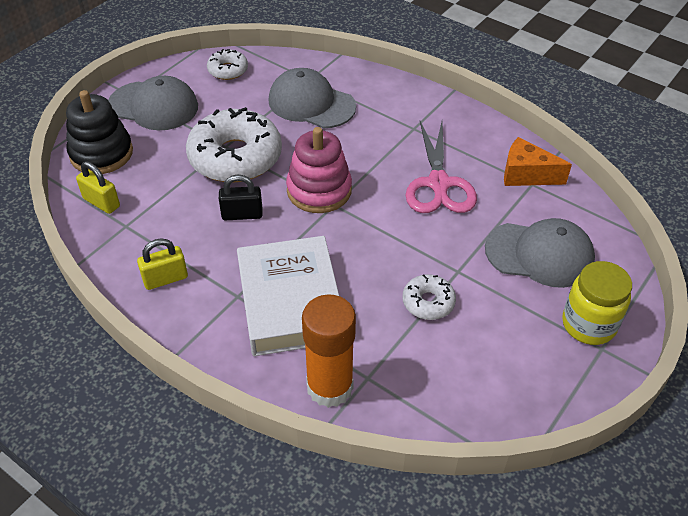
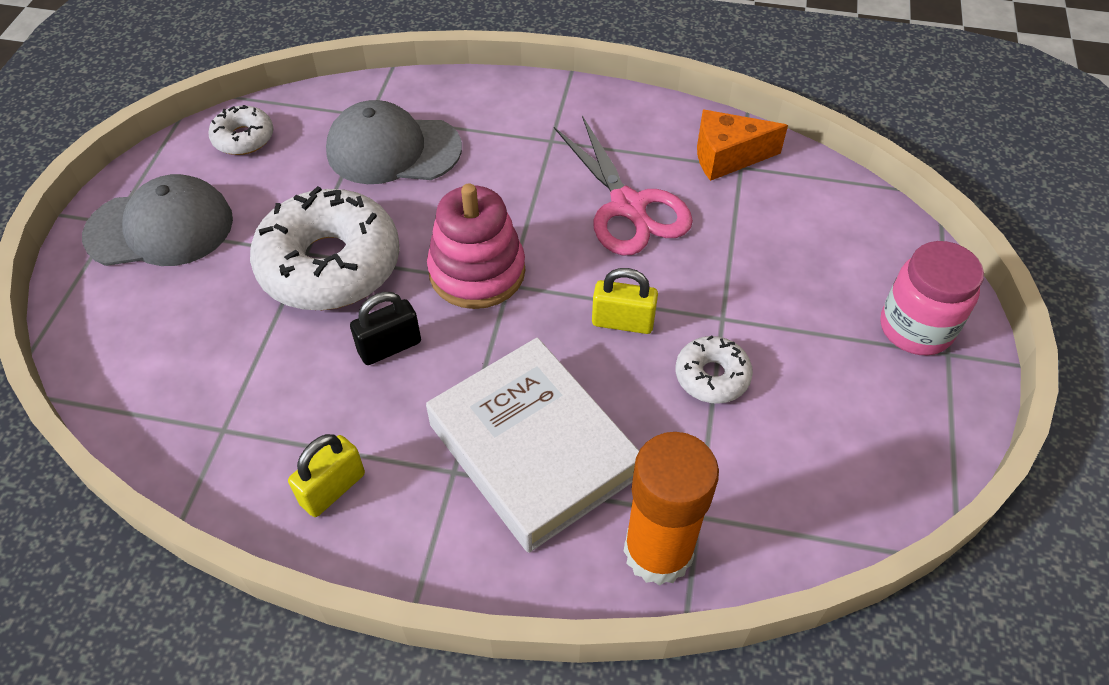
camera: 25 degrees left, 5 degrees up
black stacking toy [66,90,133,174] -> none
yellow padlock [76,161,120,214] -> yellow padlock moved to [592,268,658,334]
grey cap [485,218,595,288] -> none
yellow jar [562,261,632,345] -> pink jar [880,241,984,355]

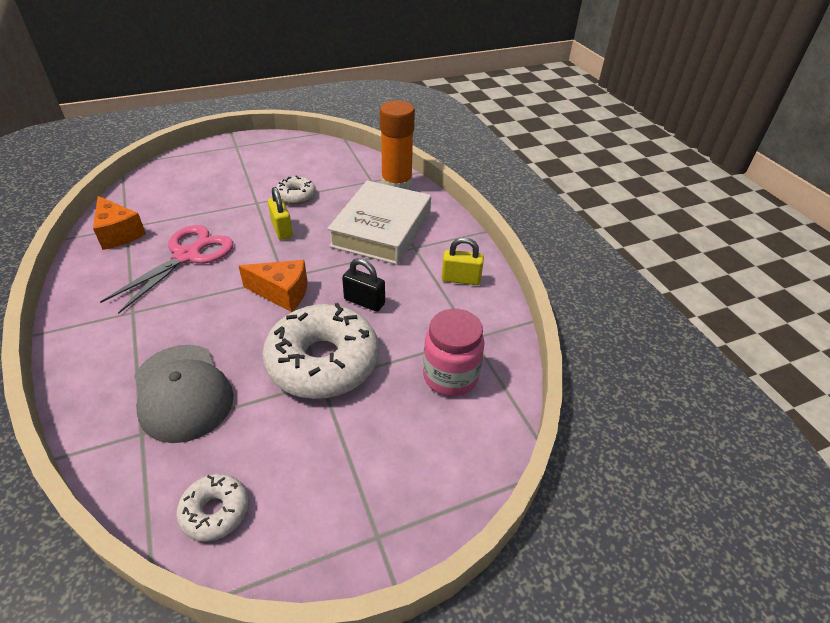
camera: 125 degrees left, 10 degrees down
grey cap [82,174,233,266] -> none
pink stacking toy [427,184,525,309] -> orange cheese [239,260,307,312]
pink jar [880,241,984,355] -> pink jar moved to [423,309,484,396]

